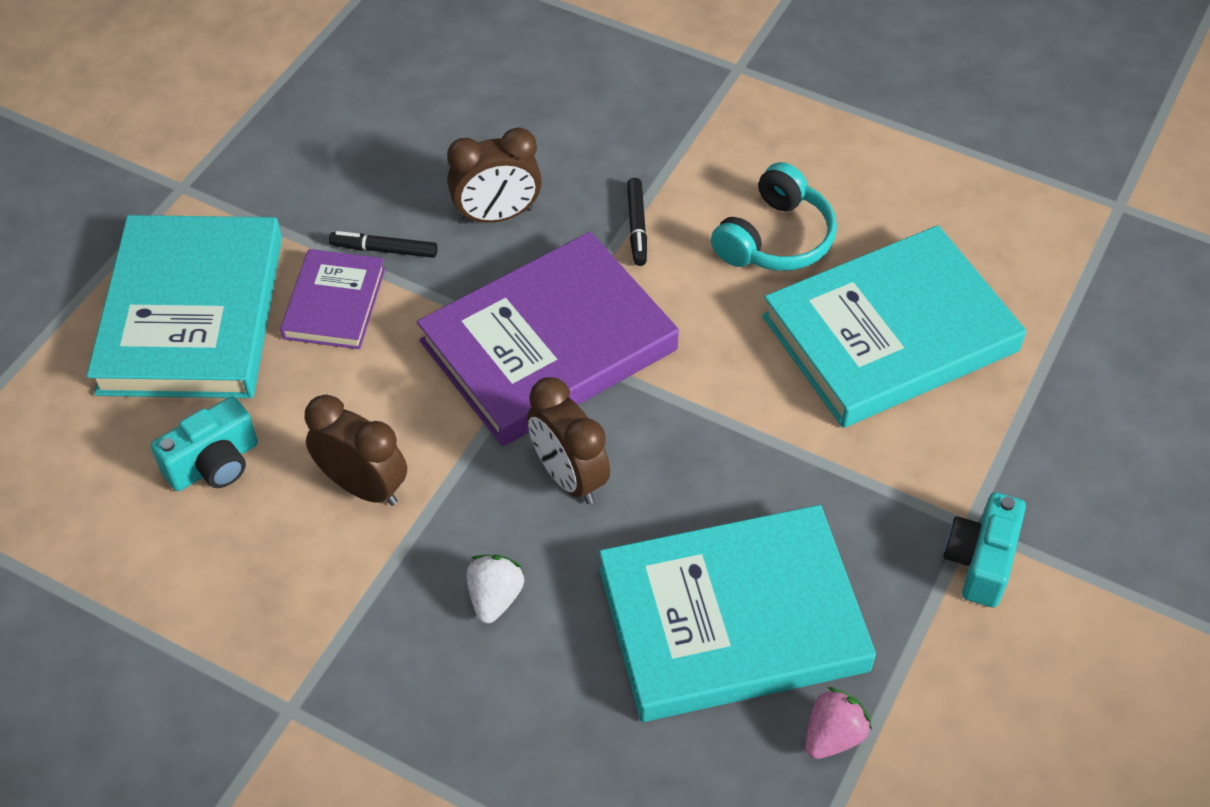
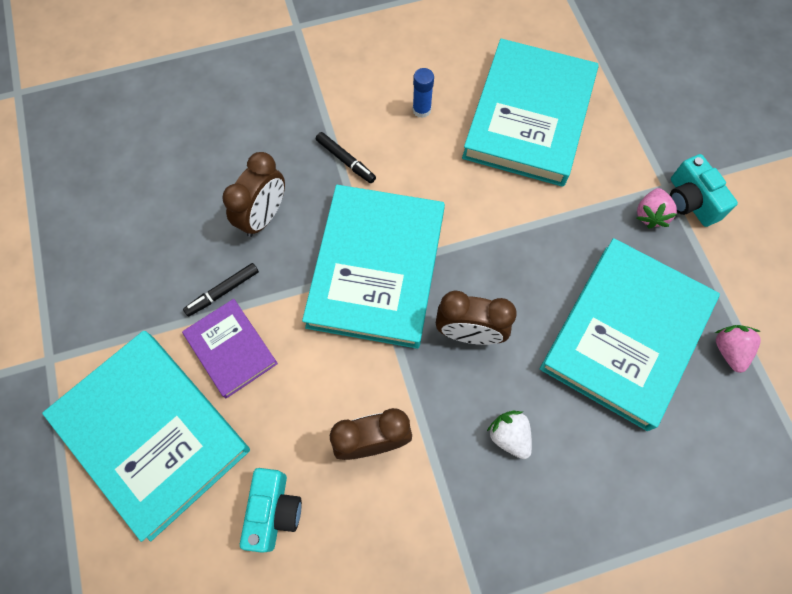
camera: 45 degrees left, 15 degrees up
purple book [417,232,679,446] -> turquoise book [302,185,445,349]
turquoise headphones [711,162,837,271] -> blue glue stick [413,68,434,118]
none -> pink strawberry [637,188,677,228]

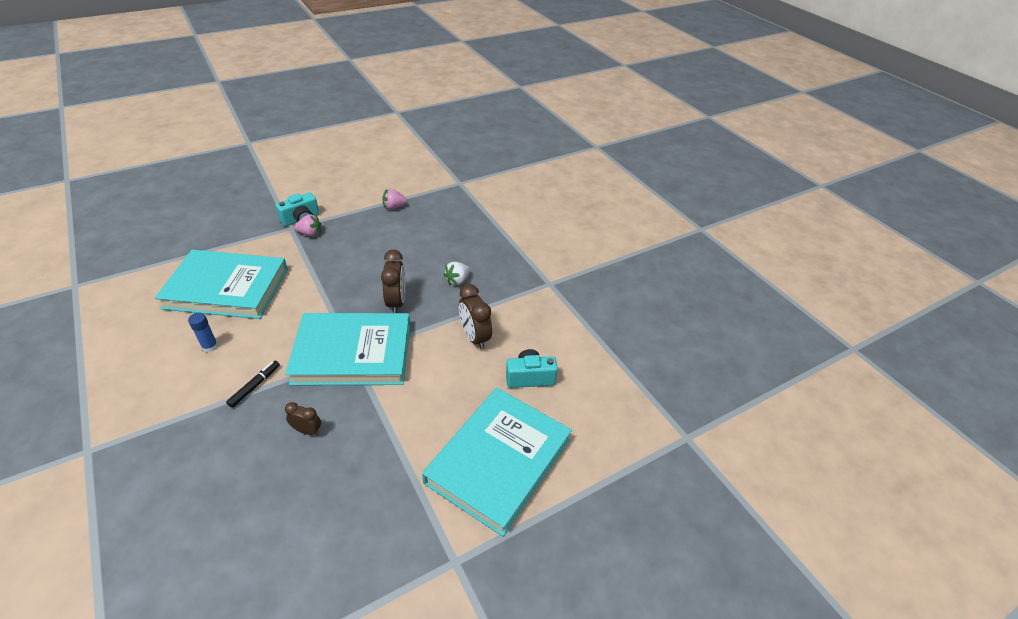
camera: 105 degrees left, 25 degrees down
purple book [182,299,278,398] -> none
black marker [183,263,259,317] -> none
brown clock [222,152,285,237] -> brown clock [285,402,321,435], size x0.59
turquoise book [540,238,720,431] -> none

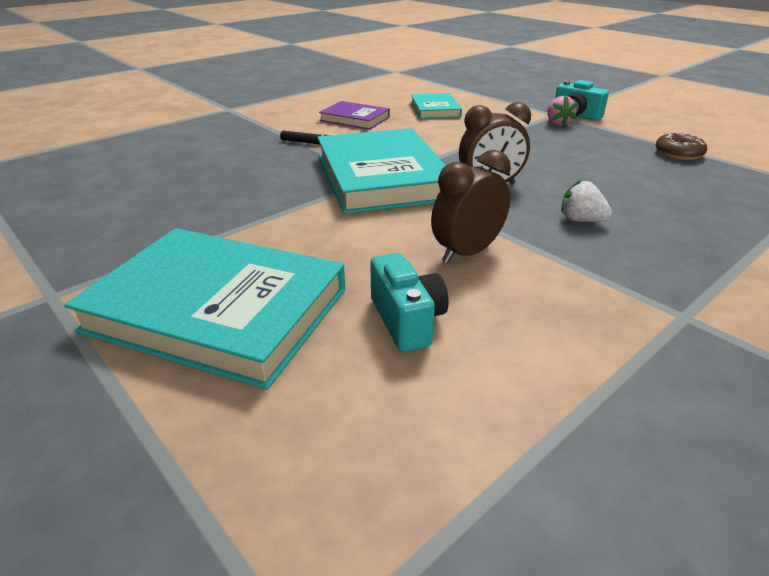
camera: 80 degrees right, 10 degrees down
turquoise book [155,250,288,319] -> turquoise book [411,93,462,119], size x0.51
blue glue stick [188,313,218,352] -> purple book [319,101,390,130]
brown clock [285,402,321,435] -> none
pink strawberry [382,189,407,210] -> brown donut [655,133,707,160]

